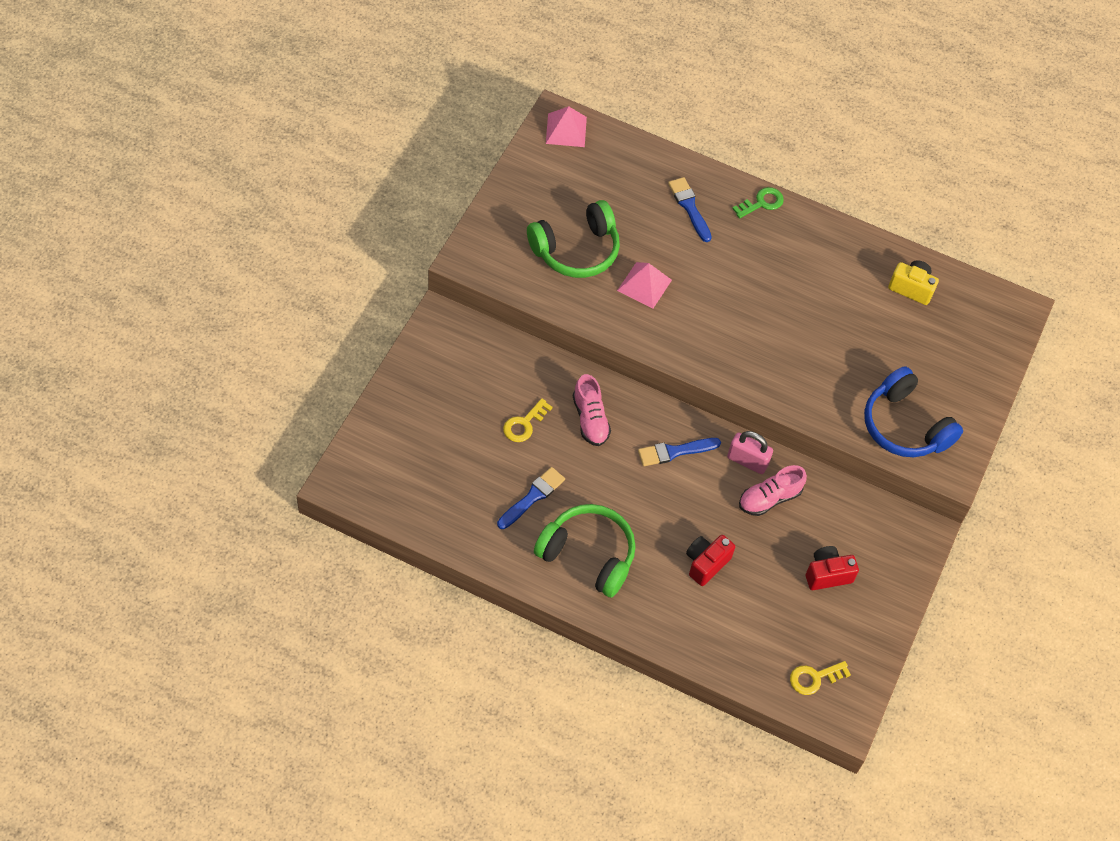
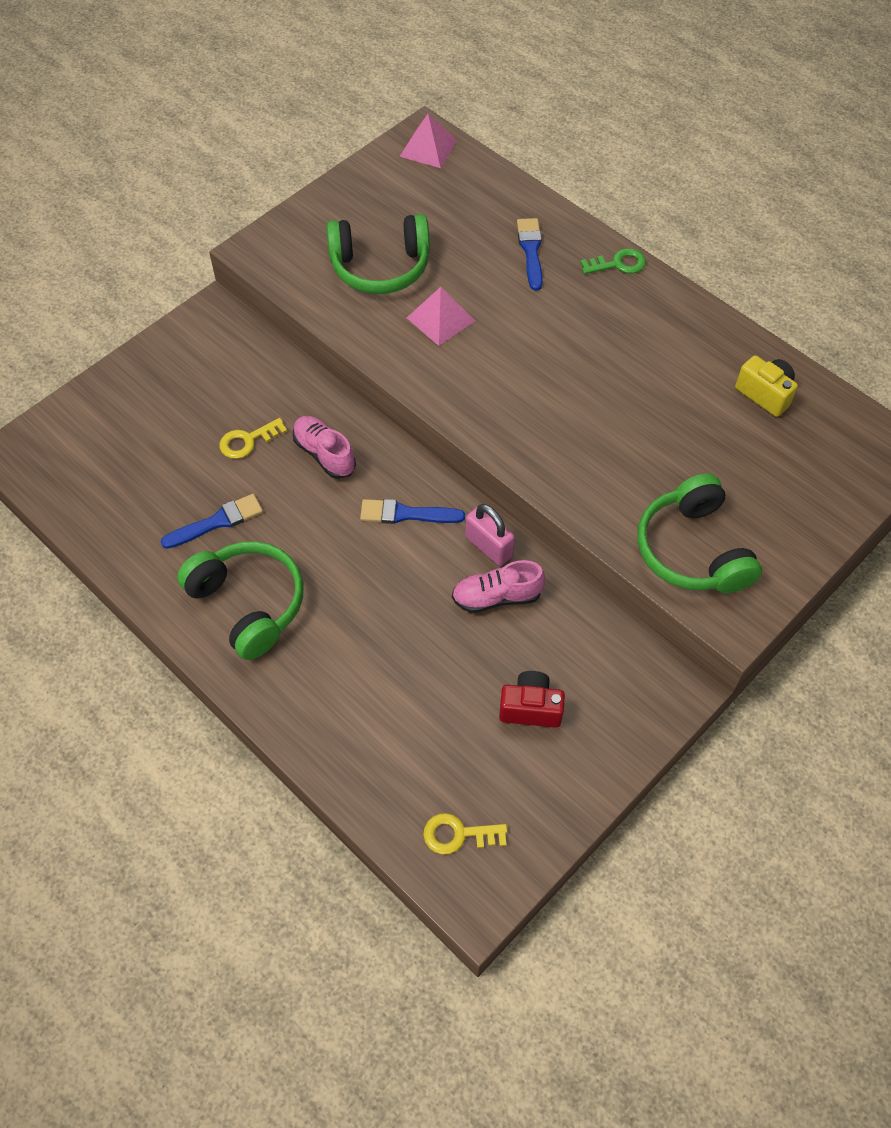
camera: 25 degrees right, 0 degrees up
pink shoe [573,374,611,446] -> pink shoe turned 135 degrees clockwise [293,416,356,479]
red camera [686,535,735,586] -> none
blue headphones [864,366,963,457] -> green headphones [637,474,762,593]

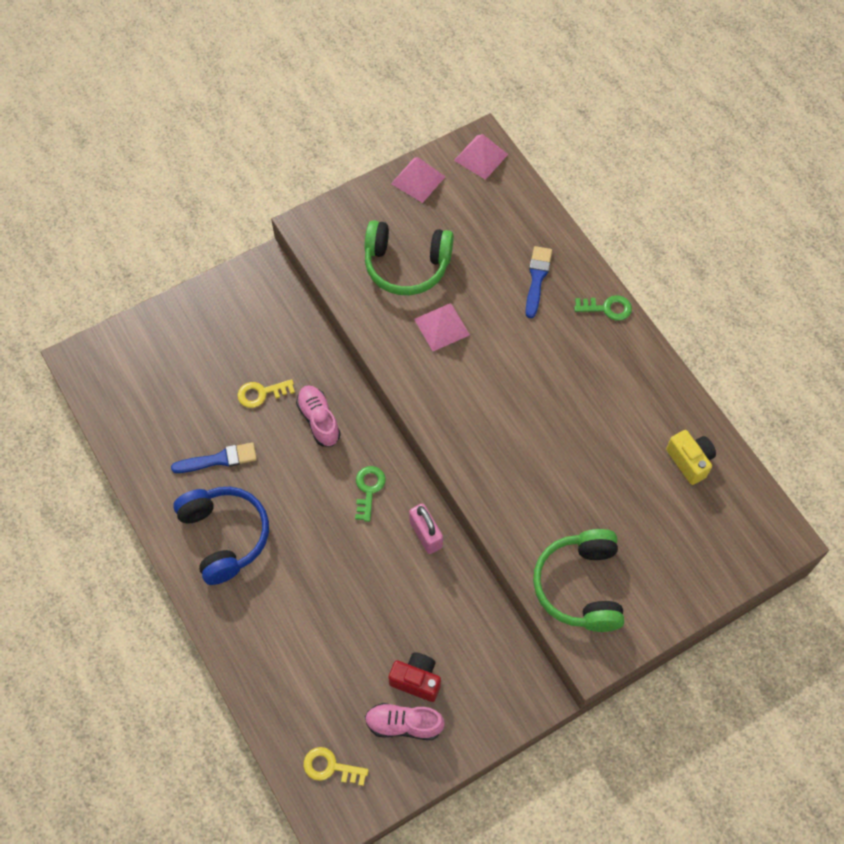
camera: 15 degrees right, 5 degrees up
green headphones [177,541,303,660] -> blue headphones [173,487,269,585]
blue brush [360,499,465,524] -> green key [355,466,386,522]
pink shoe [452,560,545,613] -> pink shoe moved to [365,703,445,740]
none -> pink pyramid [391,157,446,203]

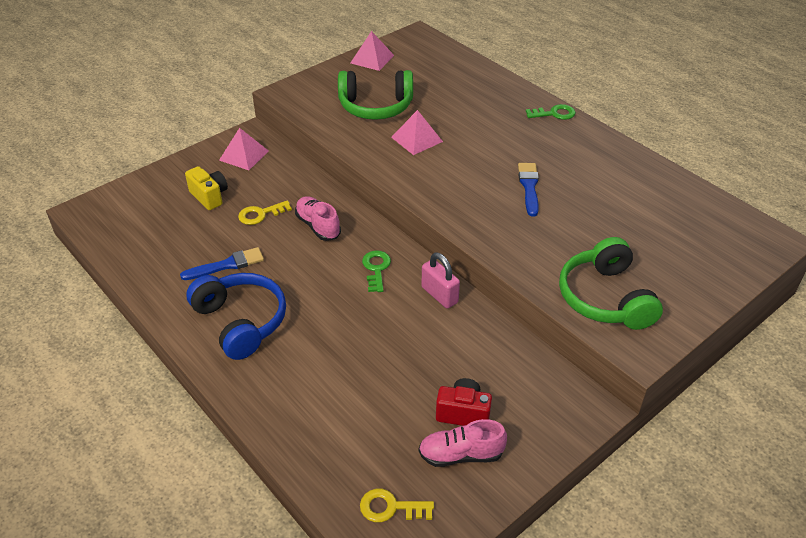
camera: 10 degrees left, 20 degrees down
pink pyramid [454,134,508,180] -> pink pyramid moved to [219,128,269,170]
blue brush [525,246,552,318] -> blue brush moved to [518,163,539,217]
yellow camera [666,430,716,485] -> yellow camera moved to [185,166,228,210]

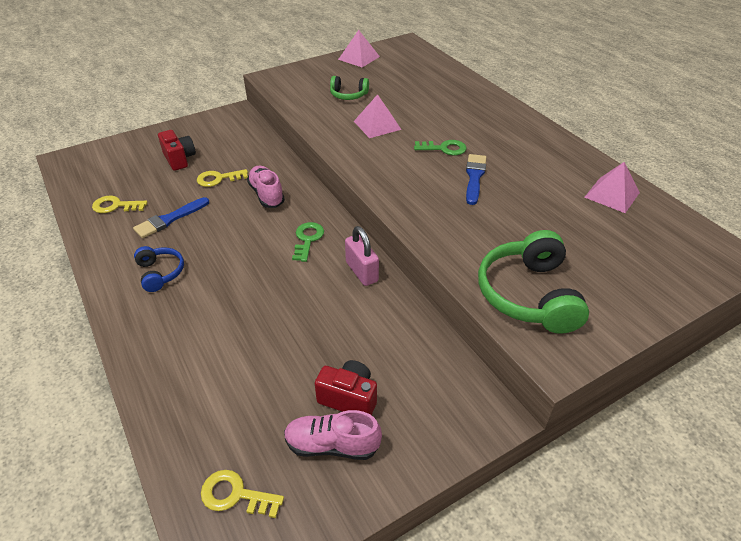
camera: 10 degrees right, 0 degrees up
blue brush [180,247,264,280] -> blue brush turned 150 degrees clockwise [133,197,209,238]
yellow camera [185,166,228,210] -> red camera [158,130,196,171]
blue headphones [186,273,286,360] -> blue headphones [134,246,184,292], size x0.54
pink pyramid [219,128,269,170] -> pink pyramid moved to [584,162,640,213]
green headphones [338,70,413,120] -> green headphones [330,76,369,100], size x0.54
green key [526,104,576,120] -> green key moved to [414,140,467,155]
none -> yellow key [92,196,148,213]

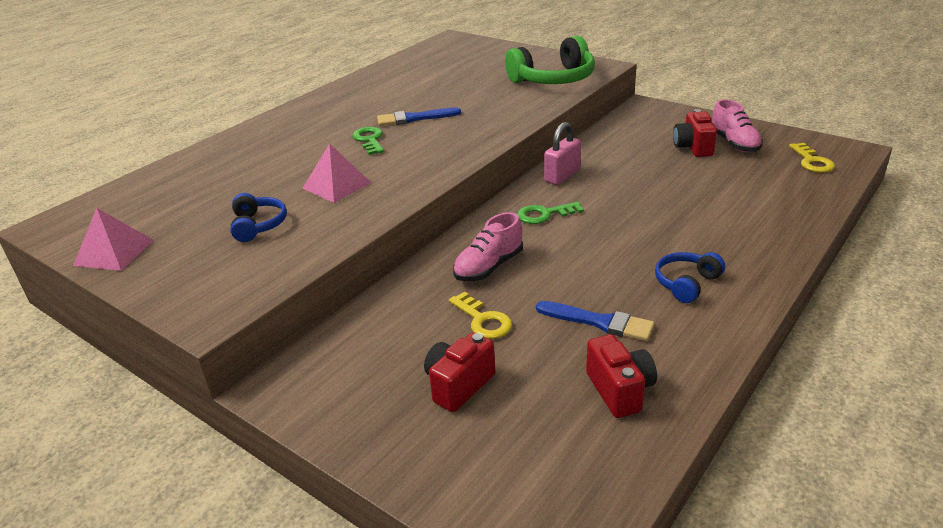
camera: 110 degrees left, 10 degrees down
yellow key [92,196,148,213] -> red camera [586,334,657,418]
green headphones [330,76,369,100] -> blue headphones [231,193,287,242]
pink pyramid [584,162,640,213] -> none

